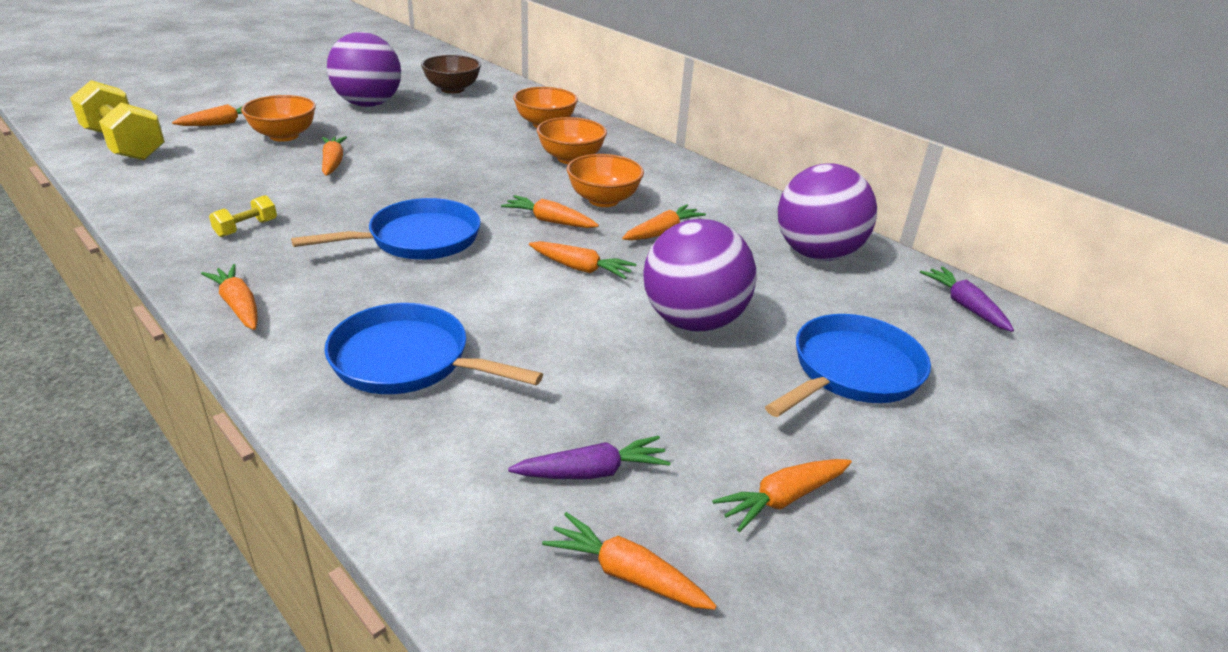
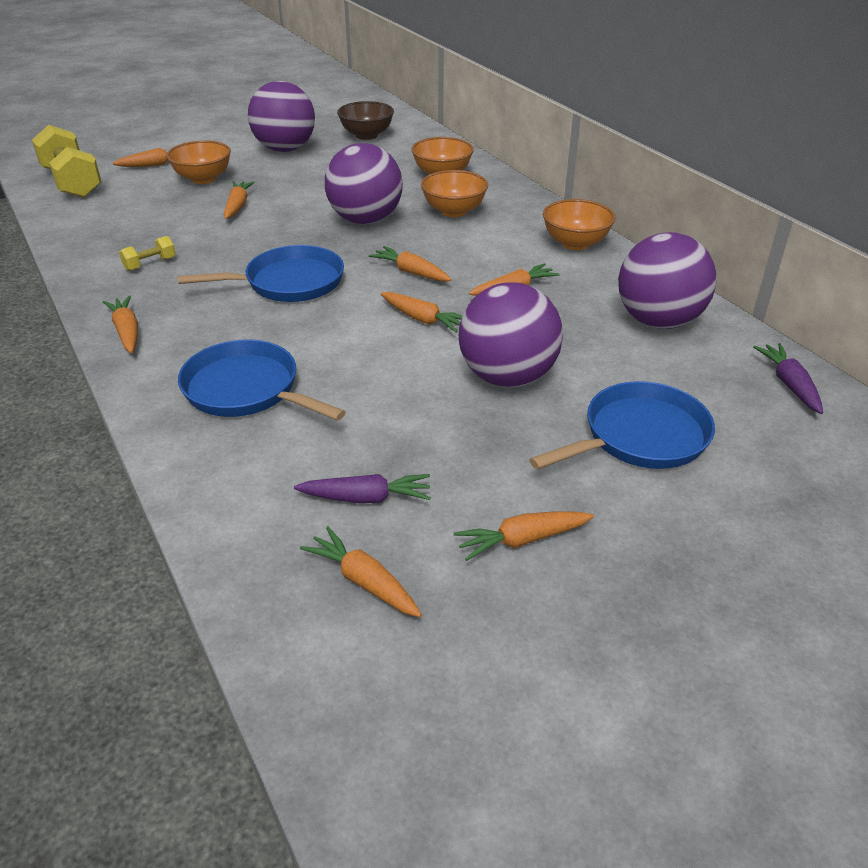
camera: 15 degrees right, 5 degrees up
orange bowl [567,154,644,207] -> orange bowl moved to [543,199,616,250]
none -> purple ball [325,143,403,224]

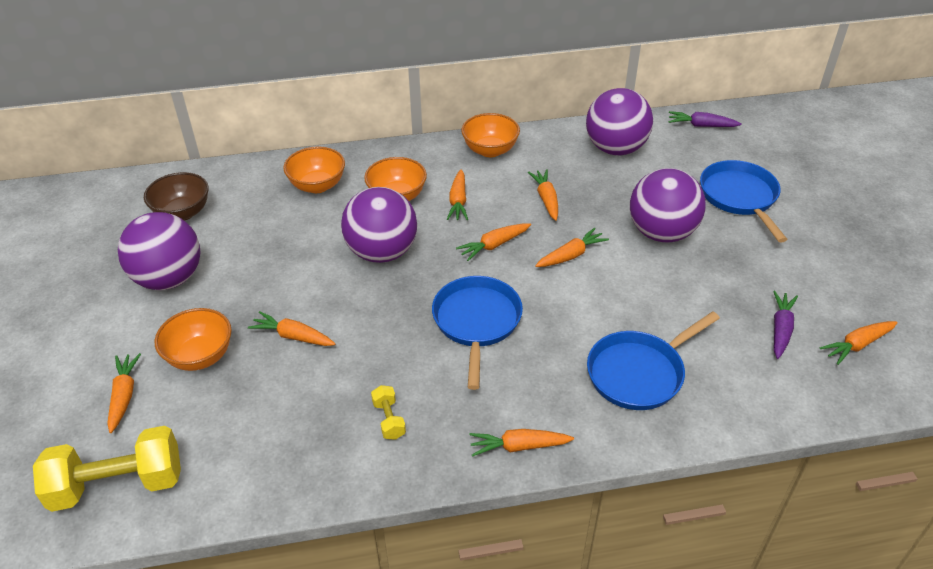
camera: 70 degrees left, 5 degrees up
orange carrot [454,511,594,561] -> orange carrot moved to [447,169,468,220]

